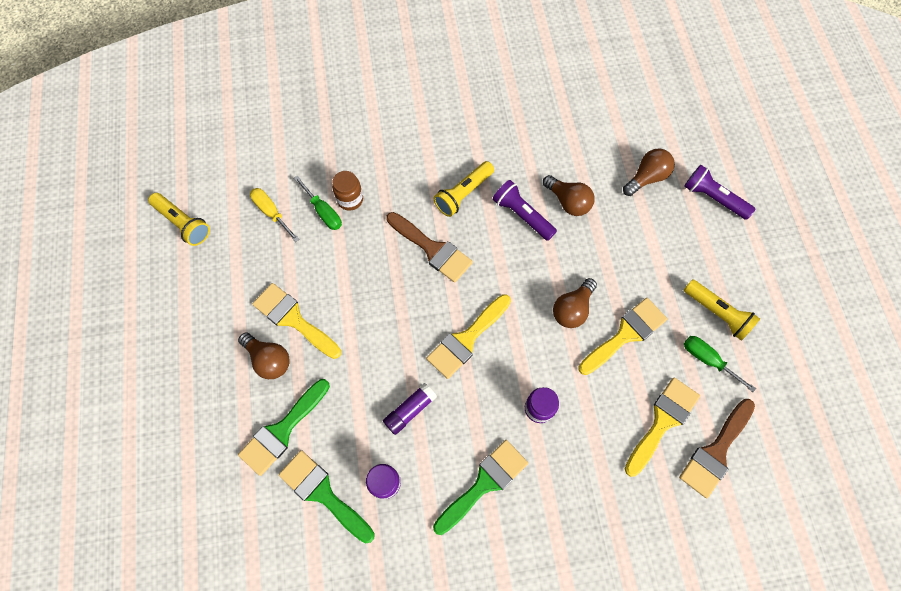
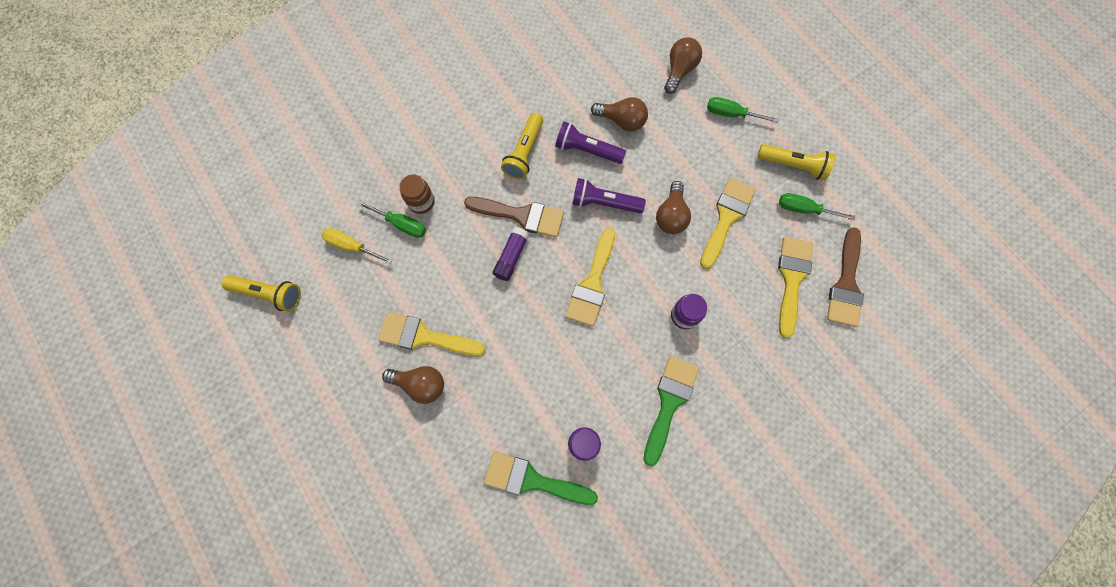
camera: 25 degrees left, 5 degrees up
green brush [238,379,330,476] -> none
purple glue stick [383,383,437,435] -> purple glue stick moved to [492,227,529,281]
purple flashlight [684,165,755,220] -> purple flashlight moved to [572,178,646,213]
none -> green screwdriver [707,97,779,123]

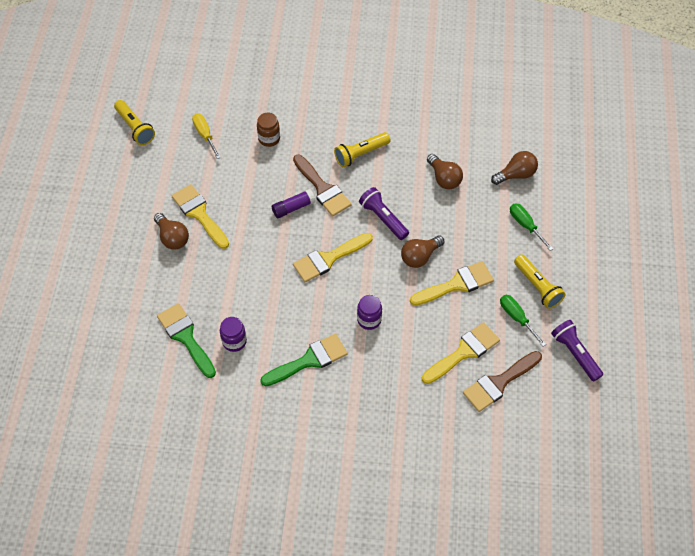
camera: 40 degrees right, 15 degrees down
green screwdriver [357,201,426,238] -> none
purple flashlight [555,121,626,164] -> purple flashlight moved to [551,320,603,382]

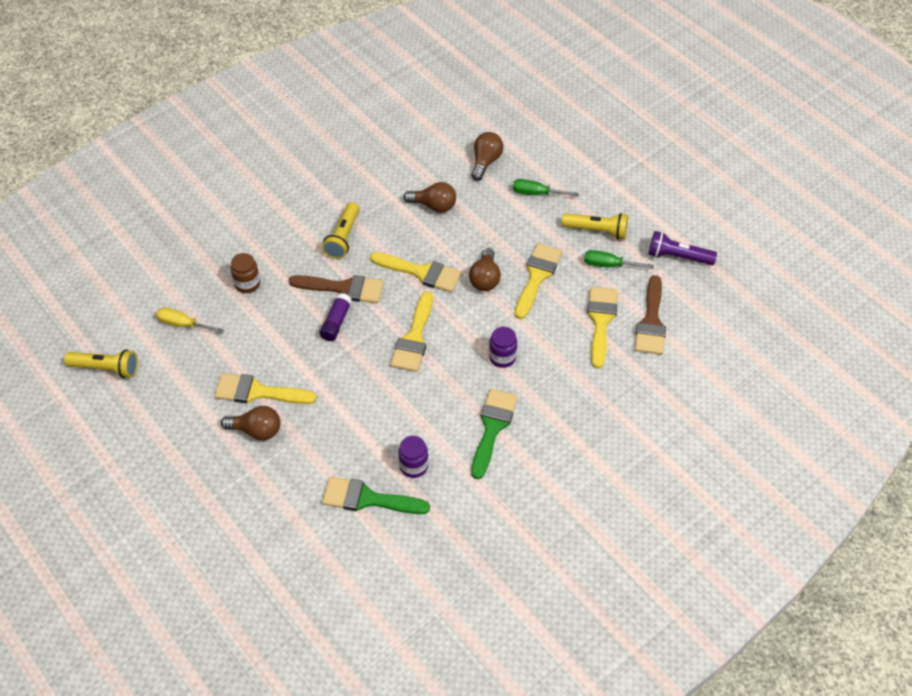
camera: 45 degrees left, 5 degrees down
purple flashlight [359,187,409,240] -> yellow brush [370,252,462,293]

